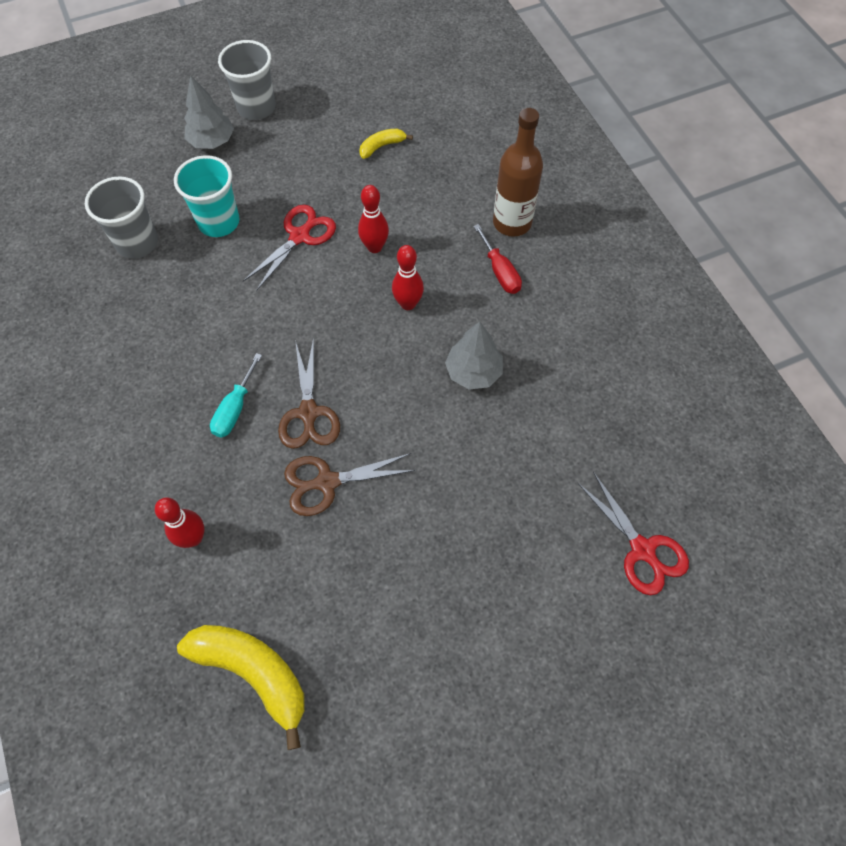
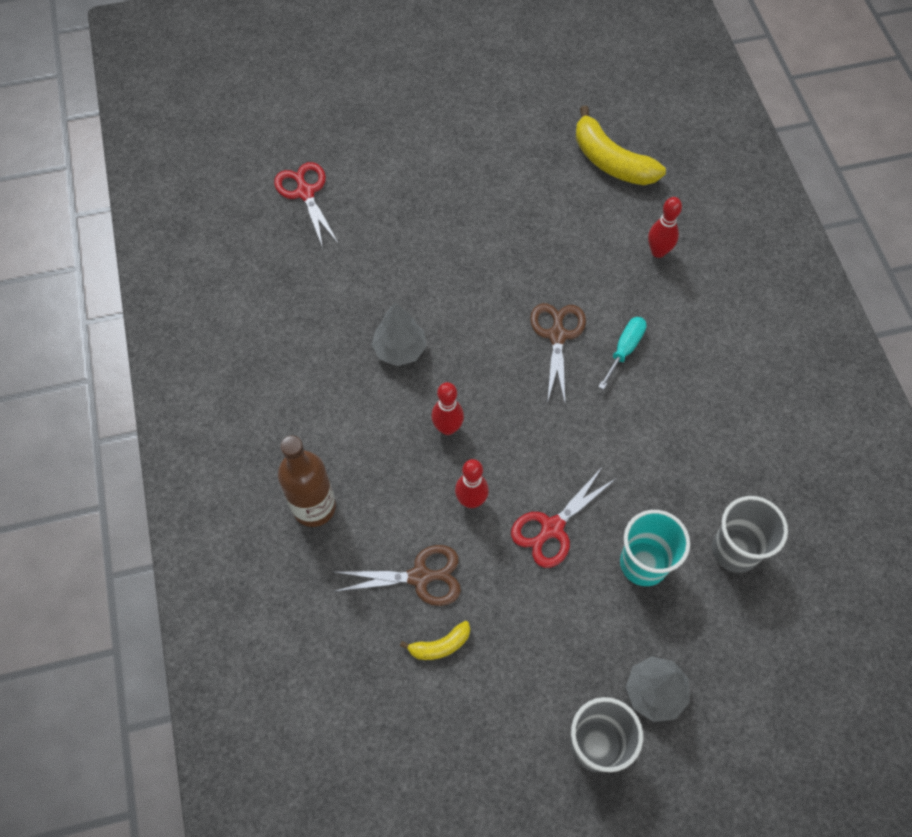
camera: 170 degrees left, 0 degrees up
brown scissors [284,453,416,516] -> brown scissors moved to [333,545,461,606]
red screwdriver [473,224,522,294] -> none

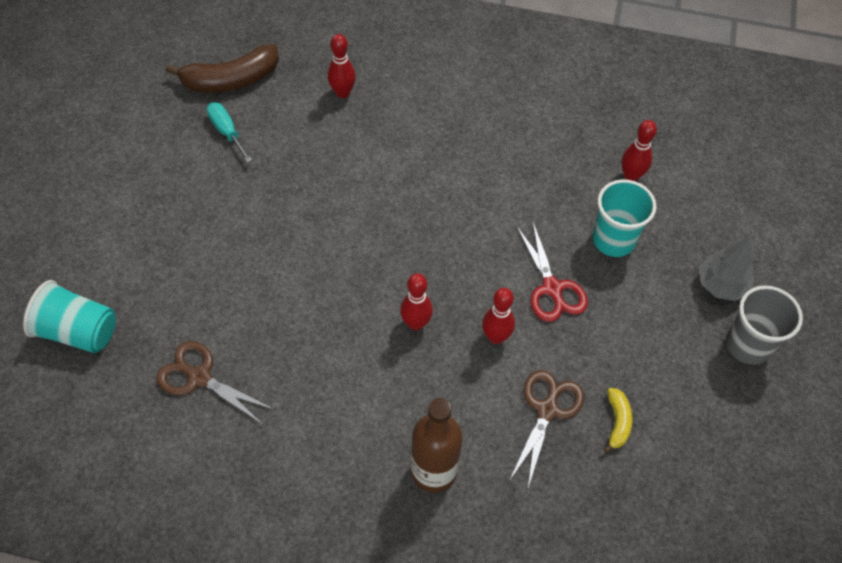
camera: 65 degrees left, 5 degrees down
red scissors [274,162,339,248] -> turquoise cup [23,280,116,353]
grey tree [371,303,426,366] -> none
brown scissors [530,303,586,403] -> brown scissors moved to [156,341,275,424]
yellow banana [576,106,666,185] -> brown banana [166,44,279,92]
turquoise screwdriver [598,317,647,390] -> turquoise screwdriver moved to [207,102,252,163]
grey cup [712,496,788,573] -> red bowling pin [622,120,657,181]

